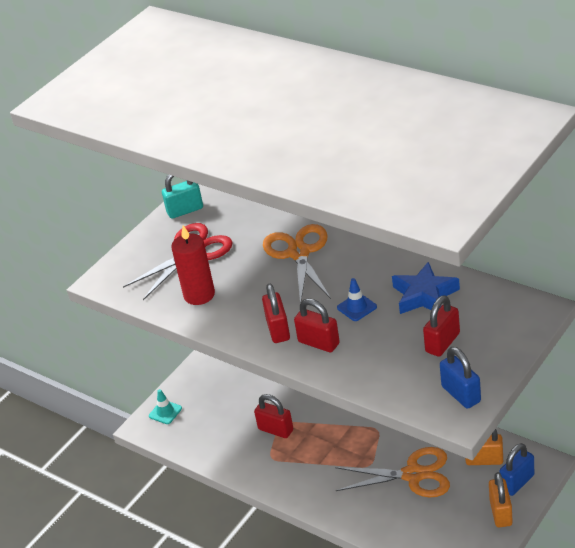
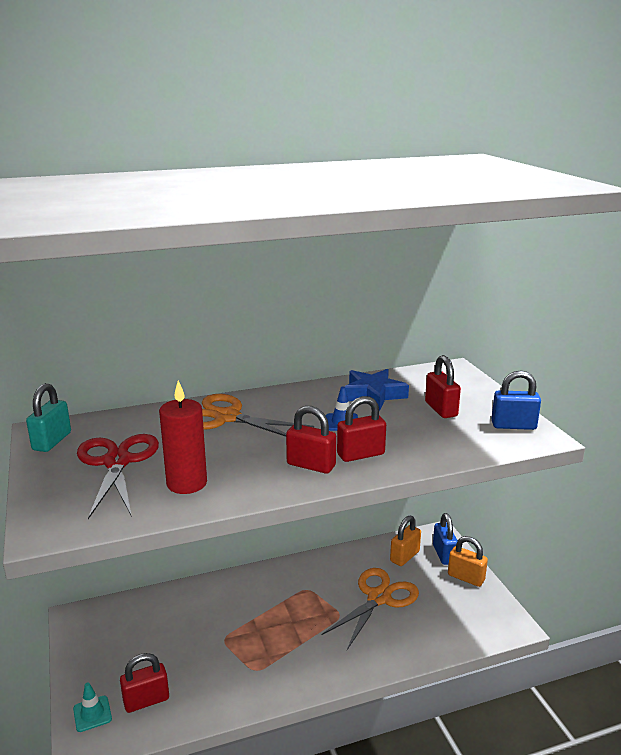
camera: 60 degrees left, 15 degrees down
red padlock [254,394,293,438] -> red padlock moved to [120,653,169,713]

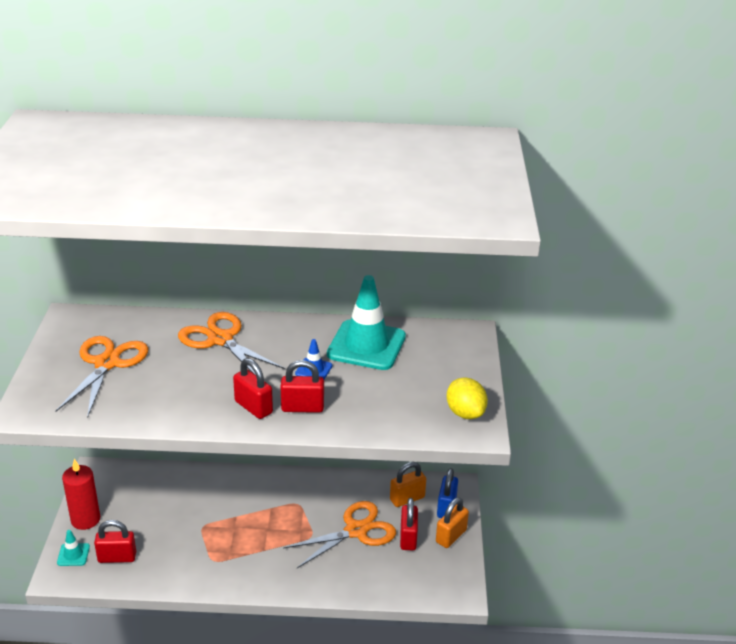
camera: 20 degrees right, 10 degrees up
turquoise padlock [26,383,71,452] -> none
red scissors [77,434,159,519] -> orange scissors [55,336,148,418]
red candle [159,380,207,494] -> red candle moved to [62,459,100,530]
blue star [344,369,409,411] -> turquoise traffic cone [327,275,406,370]
red padlock [425,355,461,418] -> red padlock moved to [400,498,418,551]
orange padlock [448,536,488,587] -> orange padlock turned 75 degrees clockwise [436,497,469,548]
blue padlock [491,371,541,430] -> yellow lemon [447,378,488,419]

